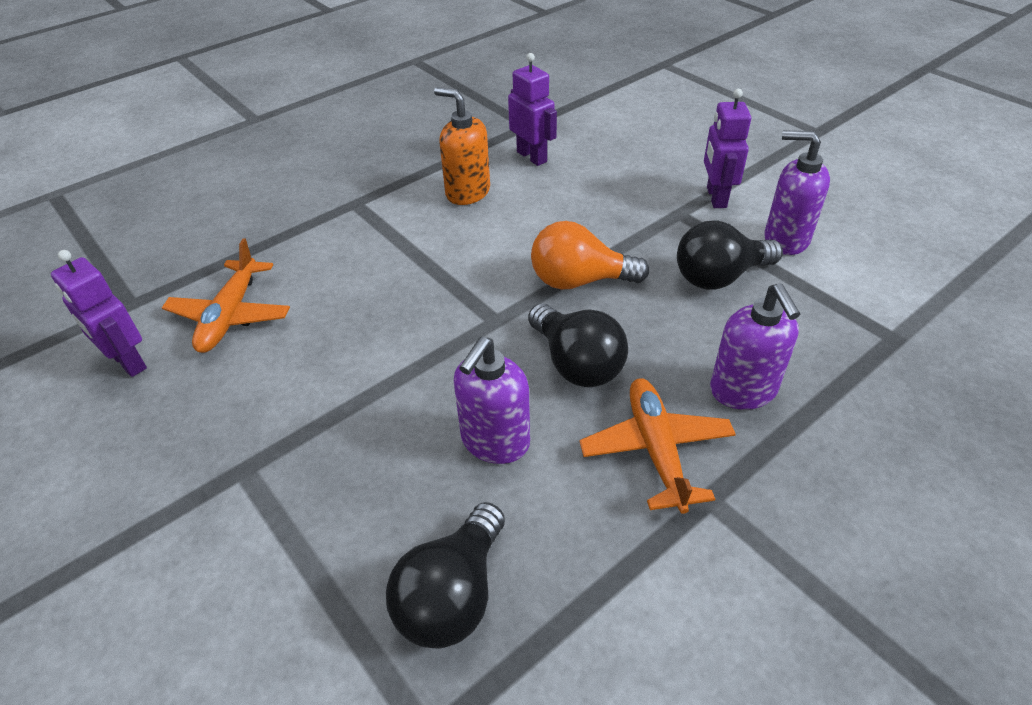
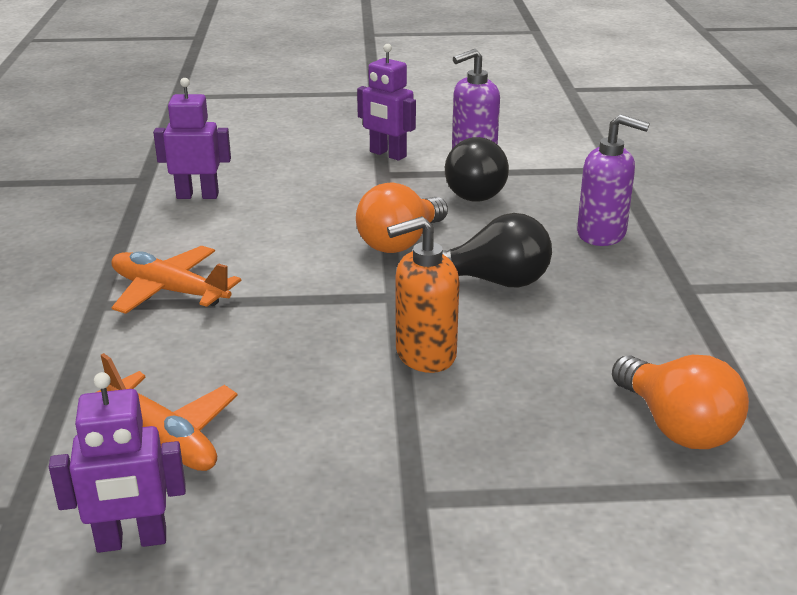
camera: 55 degrees left, 15 degrees down
black light bulb [386,502,505,648] -> orange light bulb [612,355,749,449]
orange soap dispenser [434,87,490,205] -> orange soap dispenser moved to [387,216,459,373]
purple soap dispenser [453,337,530,464] -> none
orange plane [579,378,736,514] -> orange plane moved to [111,246,241,314]

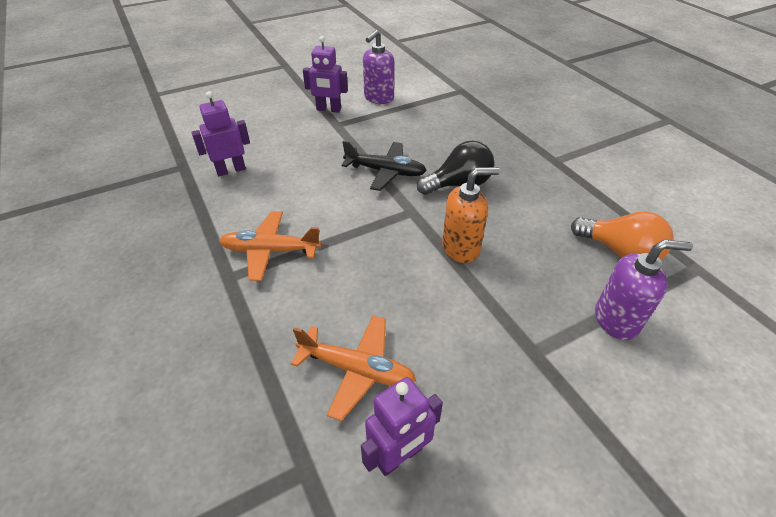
camera: 25 degrees left, 15 degrees up
orange light bulb [356,182,448,253] -> black plane [341,141,427,191]
orange soap dispenser [387,216,459,373] -> orange soap dispenser turned 150 degrees counterclockwise [442,167,500,263]
black light bulb [445,137,509,202] -> none
purple soap dispenser [577,114,650,246] -> purple soap dispenser moved to [595,240,693,340]

